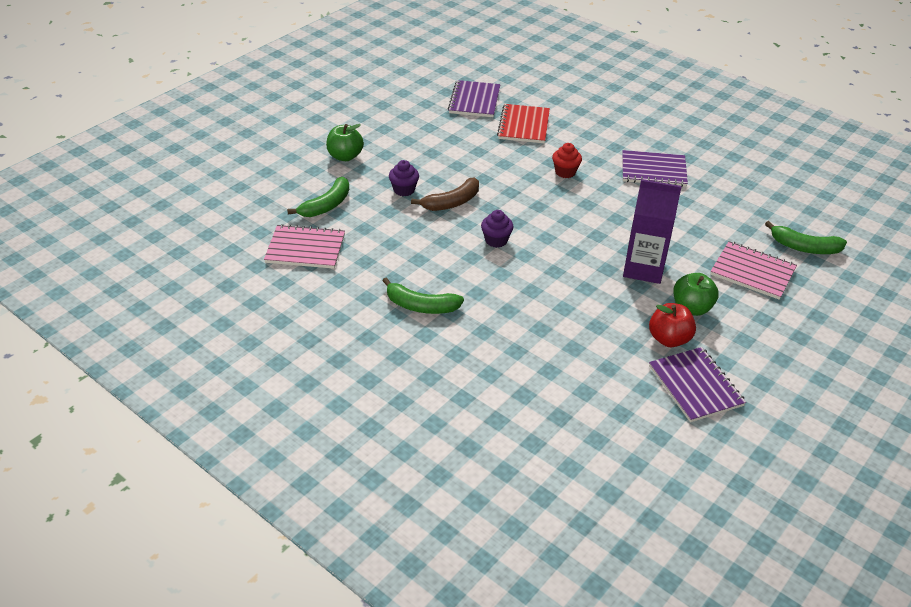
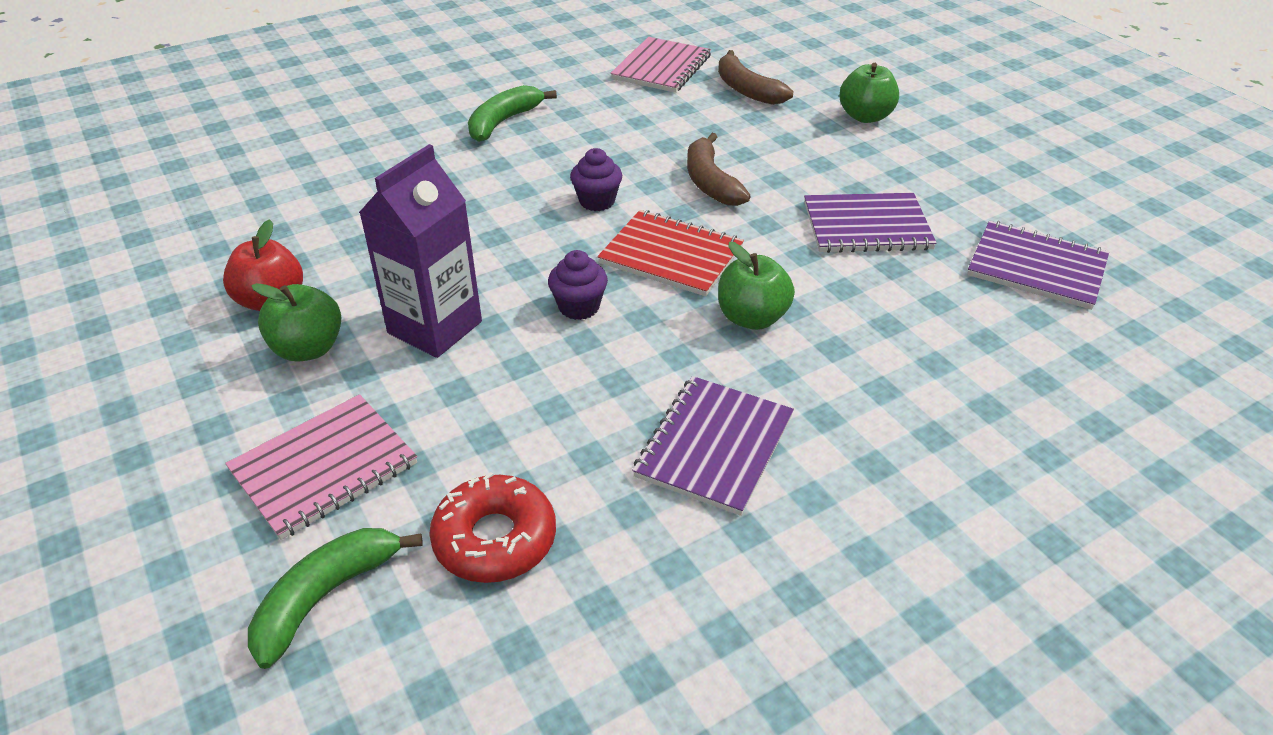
camera: 110 degrees right, 0 degrees up
green banana [287,177,349,217] -> brown banana [718,50,793,105]
purple cupcake [389,160,419,196] -> purple cupcake moved to [548,250,608,320]
red notebook [497,104,550,143] -> red notebook moved to [597,210,744,296]
red cupcake [552,143,582,178] -> green apple [718,242,795,330]
purple notebook [649,347,746,422] -> purple notebook moved to [804,193,937,253]
none -> red donut [429,472,556,583]

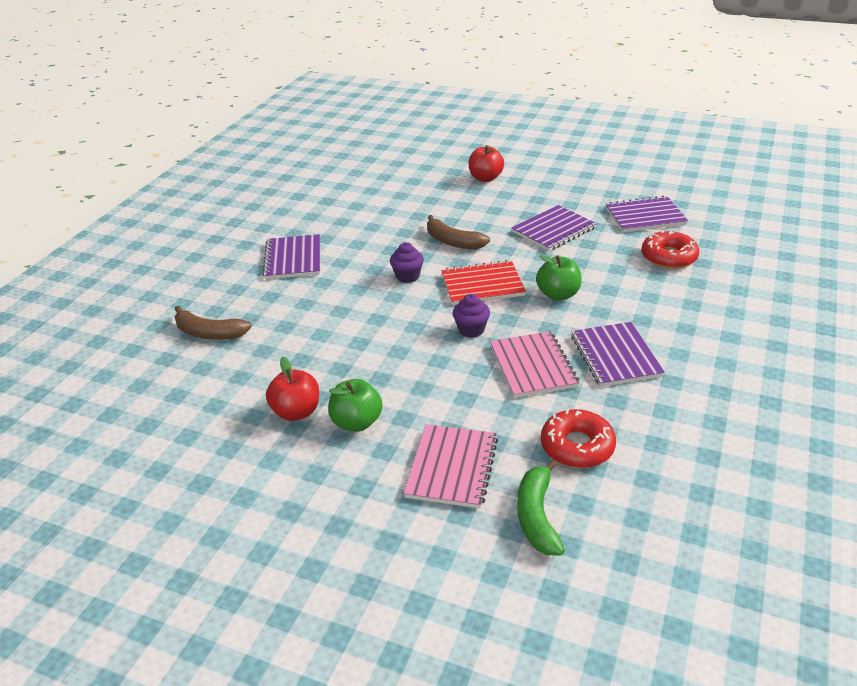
camera: 35 degrees left, 5 degrees down
purple carton [359,144,482,358] -> none
green banana [468,85,557,142] -> purple notebook [262,234,320,279]
pink notebook [611,37,711,93] -> pink notebook moved to [490,331,579,398]
brown banana [718,50,793,105] -> brown banana moved to [174,305,252,340]
green apple [839,63,899,123] -> red apple [469,145,504,182]
none -> red donut [641,230,699,269]

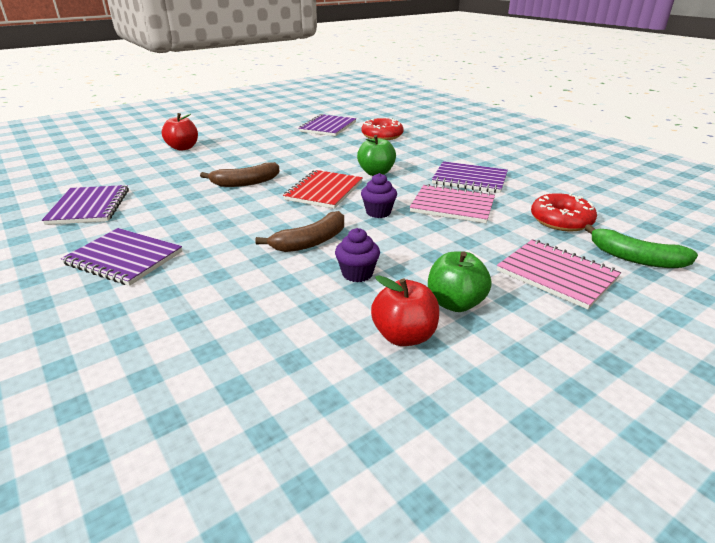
camera: 60 degrees left, 5 degrees down
brown banana [174,305,252,340] -> brown banana moved to [255,211,344,252]
purple cupcake [390,242,424,283] -> purple cupcake moved to [335,228,380,282]
purple notebook [511,205,597,251] -> purple notebook moved to [42,185,129,225]

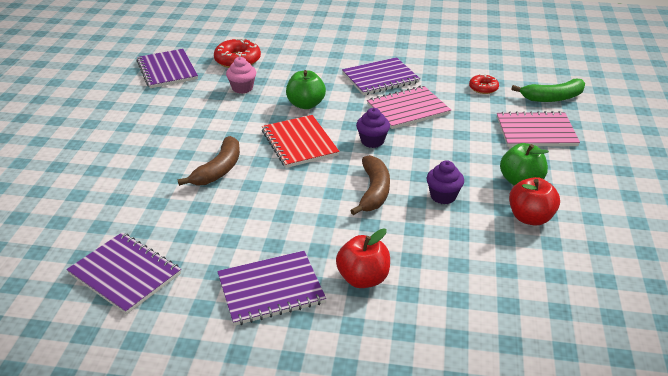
camera: 45 degrees left, 5 degrees up
red apple [162,113,198,151] -> red apple moved to [336,228,390,288]
red donut [531,193,597,231] -> red donut [469,74,499,94], size x0.59
none -> pink cupcake [226,57,256,94]

